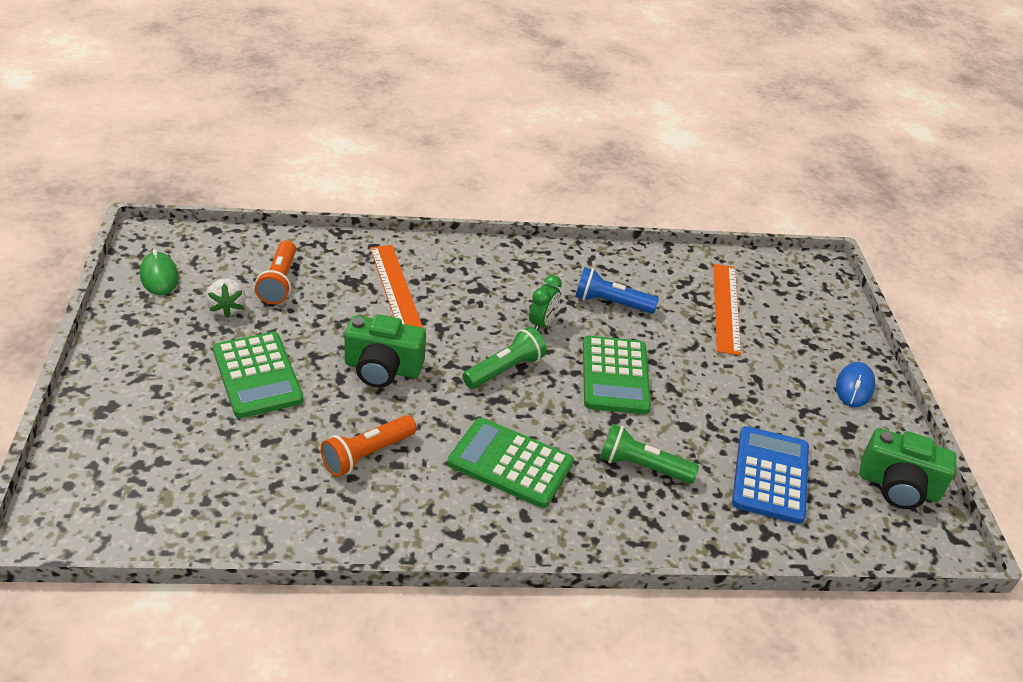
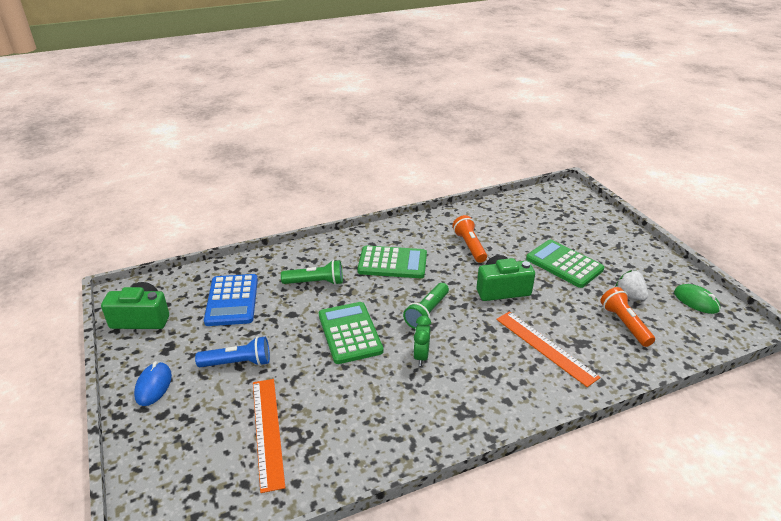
camera: 165 degrees right, 5 degrees down
orange flashlight [321,415,417,477] -> orange flashlight turned 45 degrees counterclockwise [452,215,487,263]
blue flashlight [575,267,659,314] -> blue flashlight moved to [195,336,270,367]

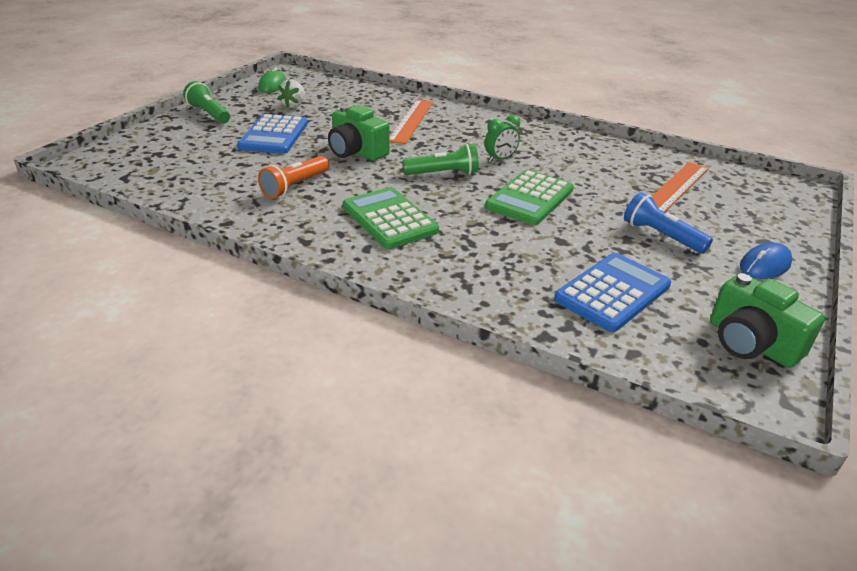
camera: 130 degrees left, 0 degrees up
green flashlight [281,260,343,285] -> green flashlight moved to [183,81,230,124]
green calculator [526,240,604,288] -> blue calculator [237,114,308,154]
orange flashlight [600,287,655,347] -> none

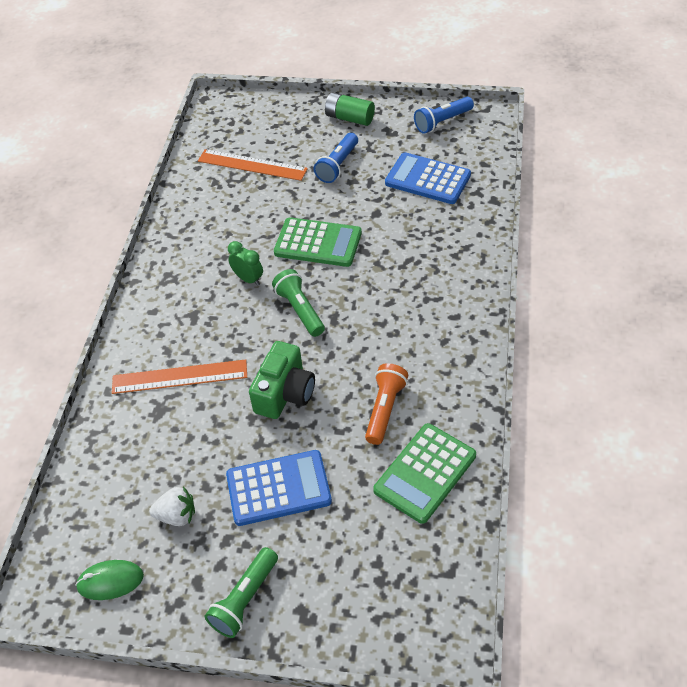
camera: 105 degrees left, 15 degrees up
orange flashlight [258,156,329,199] -> orange flashlight turned 90 degrees counterclockwise [365,363,408,445]
green calculator [343,187,439,249] -> green calculator moved to [373,423,476,524]
green camera [710,273,825,368] -> blue flashlight [414,97,474,134]
blue mouse [740,243,792,279] -> green battery [325,92,375,126]

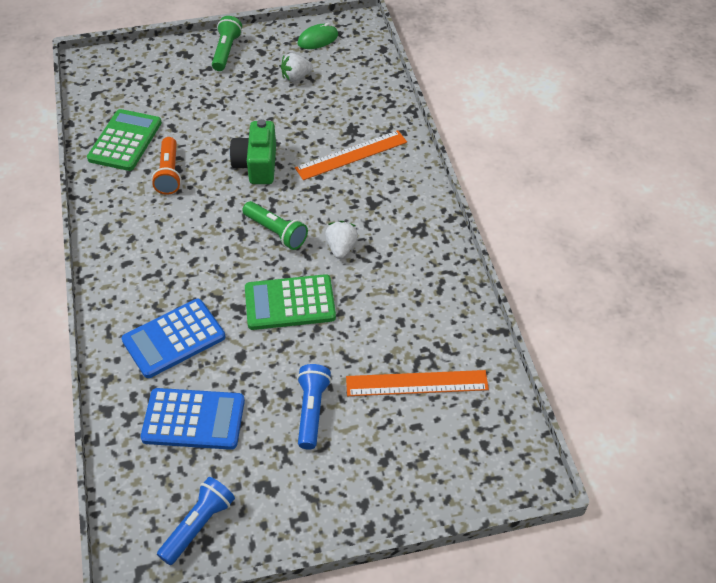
camera: 155 degrees right, 0 degrees up
blue calculator [226,450,332,526] -> blue calculator moved to [121,299,225,378]
green clock [228,241,263,286] -> white strawberry [325,221,358,259]
green battery [325,92,375,126] -> none

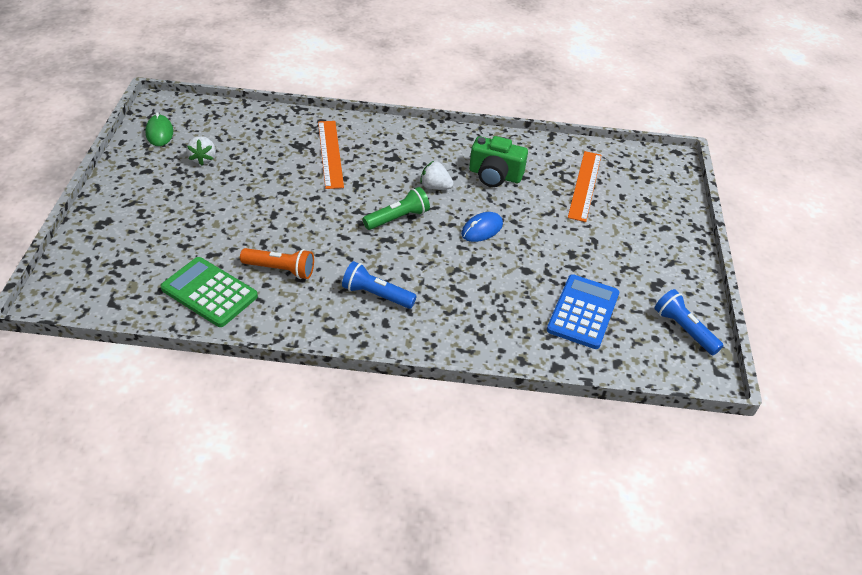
camera: 75 degrees left, 5 degrees down
blue calculator [121,299,225,378] -> none
green flashlight [212,16,242,71] -> none
green camera [230,119,276,184] -> green camera moved to [469,136,528,187]
green calculator [245,274,336,330] -> blue mouse [461,212,503,242]
blue flashlight [297,364,331,450] -> blue flashlight moved to [342,261,417,309]

